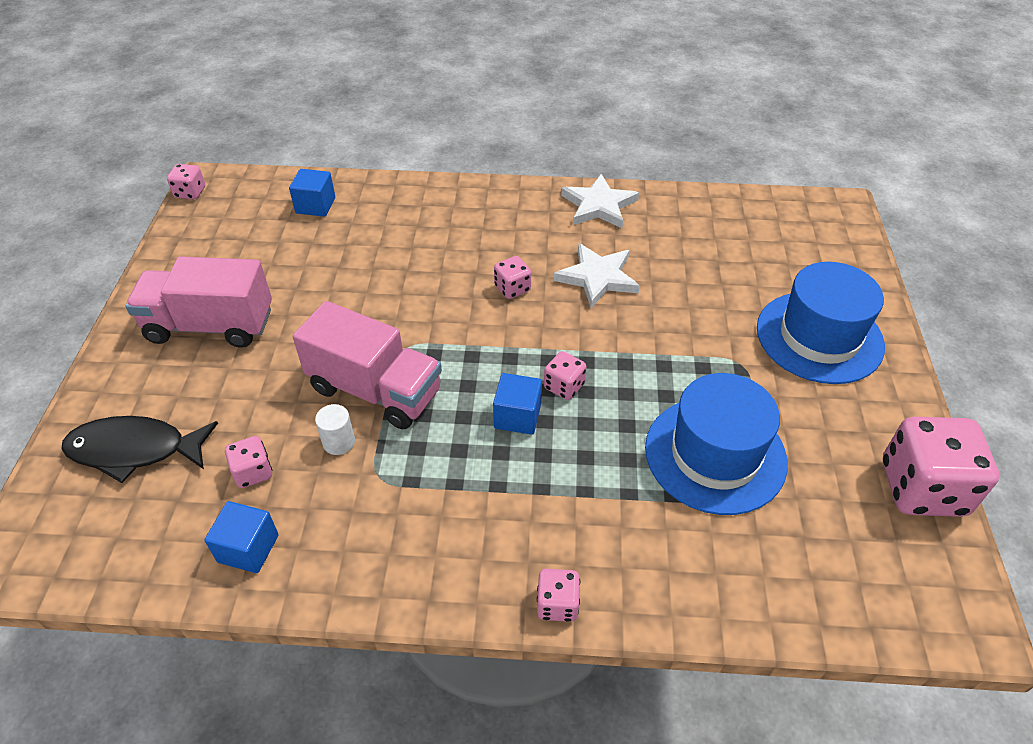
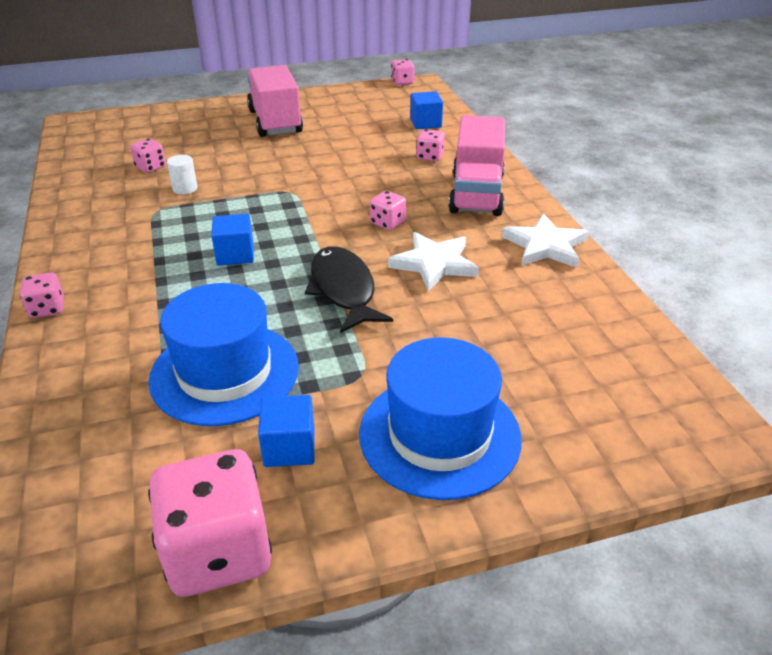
camera: 70 degrees right, 10 degrees down
black fish [61,416,218,483] -> black fish moved to [305,246,393,333]
blue cube [204,501,279,573] -> blue cube moved to [258,395,314,467]
pink truck [293,301,442,429] -> pink truck moved to [448,115,505,216]
pink dice [544,351,586,400] -> pink dice moved to [416,129,445,162]

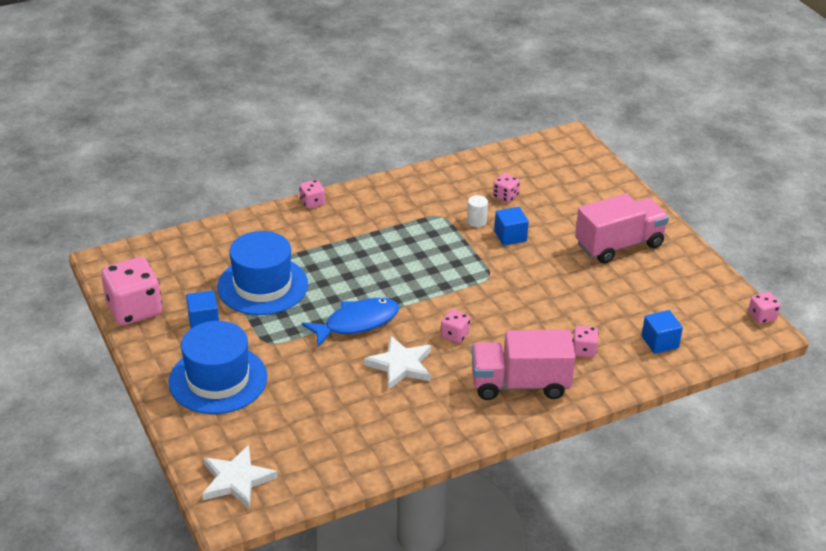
camera: 80 degrees right, 0 degrees up
blue cube [211,214,254,266] -> blue cube moved to [494,207,529,246]
black fish [305,246,393,333] -> blue fish [302,298,399,347]
white star [502,214,589,268] -> white star moved to [202,445,278,509]

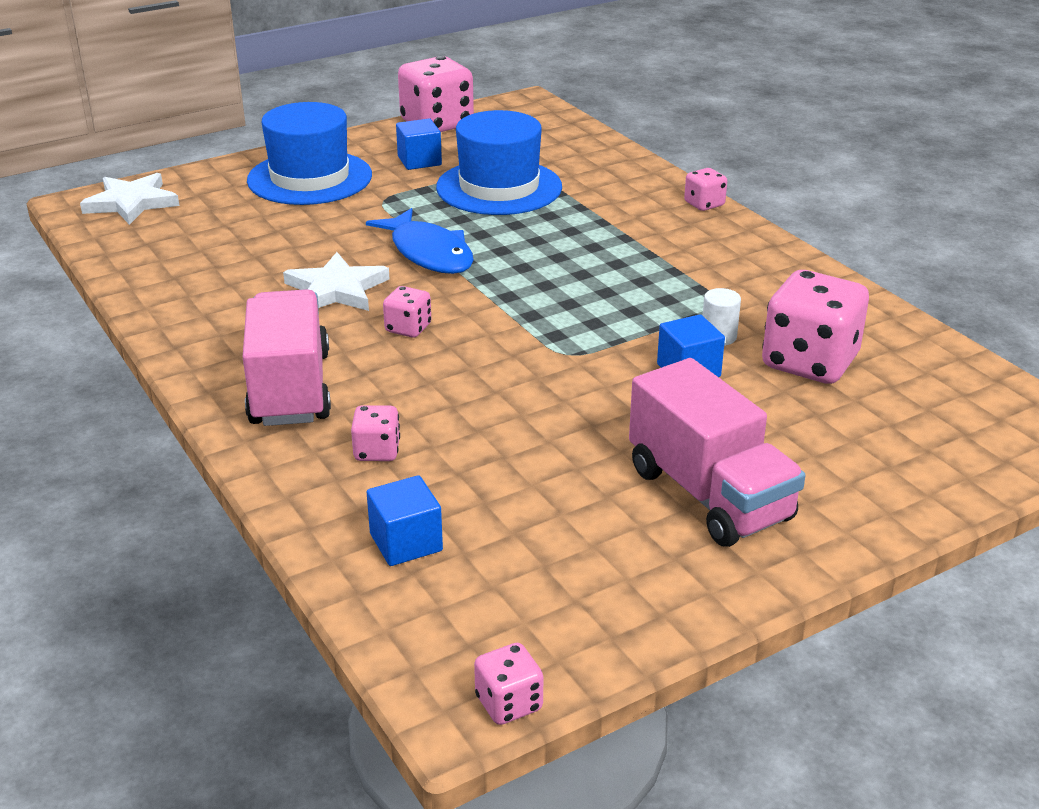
camera: 85 degrees right, 5 degrees down
pink dice [493,173,520,203] -> pink dice [762,270,869,384], size x2.07

